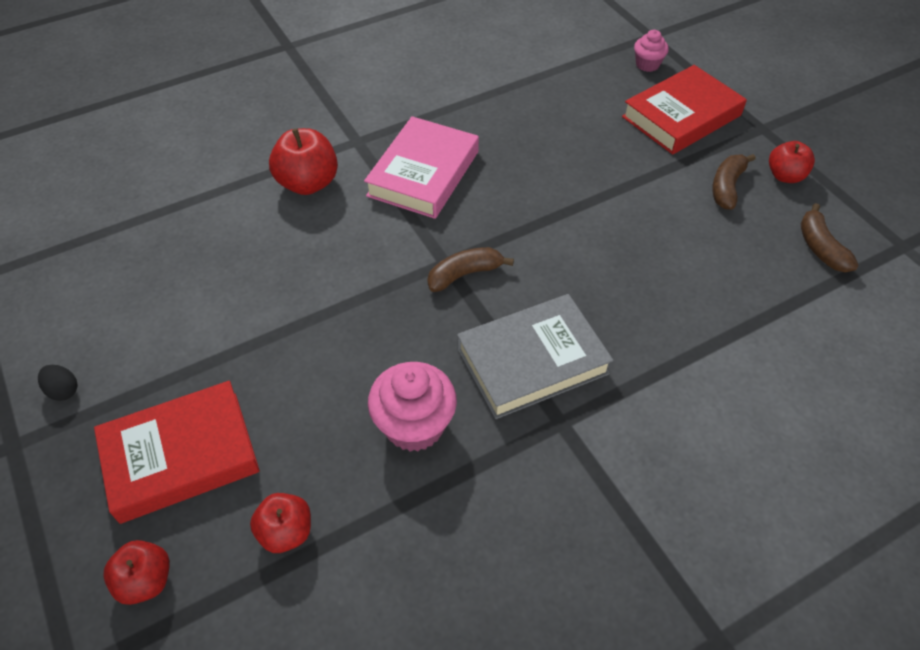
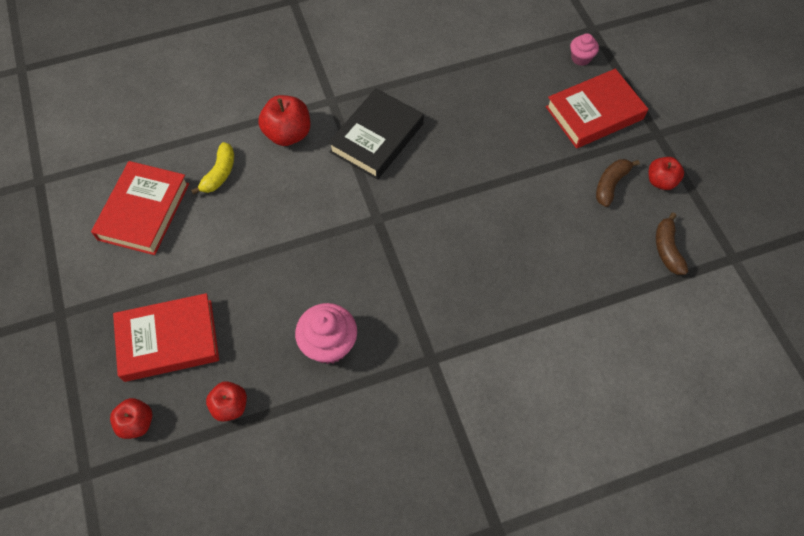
camera: 10 degrees right, 10 degrees up
black egg [38,365,78,401] -> none
pink book [364,116,479,219] -> black book [328,88,424,180]
brown banana [427,247,514,292] -> none
grey book [457,294,614,419] -> none
none -> red book [91,161,189,255]
none -> yellow banana [191,142,234,195]

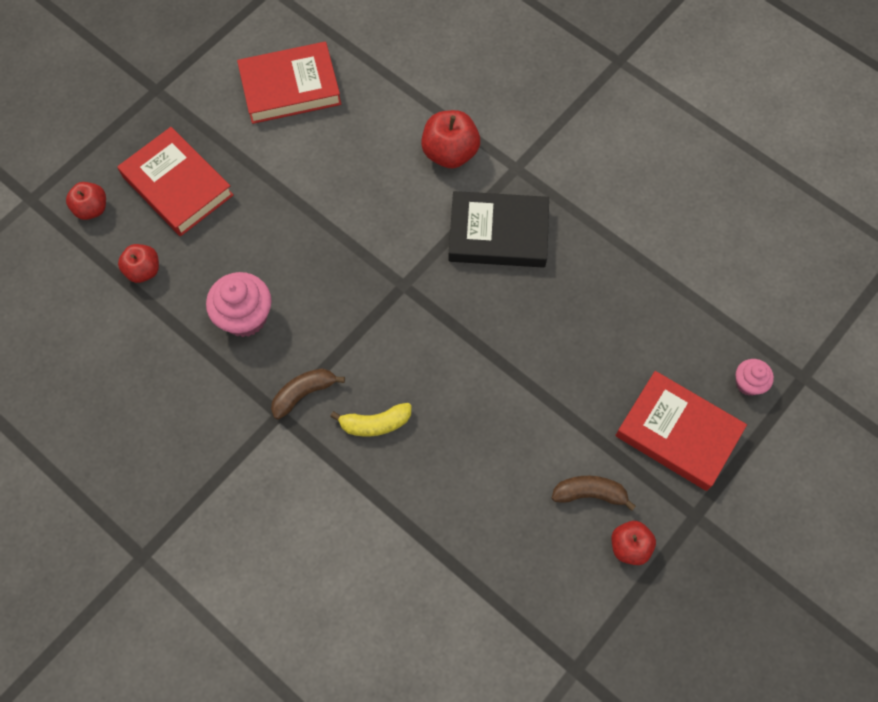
camera: 60 degrees right, 5 degrees up
yellow banana [191,142,234,195] -> yellow banana moved to [330,403,411,436]
brown banana [656,212,688,275] -> brown banana moved to [271,369,345,420]

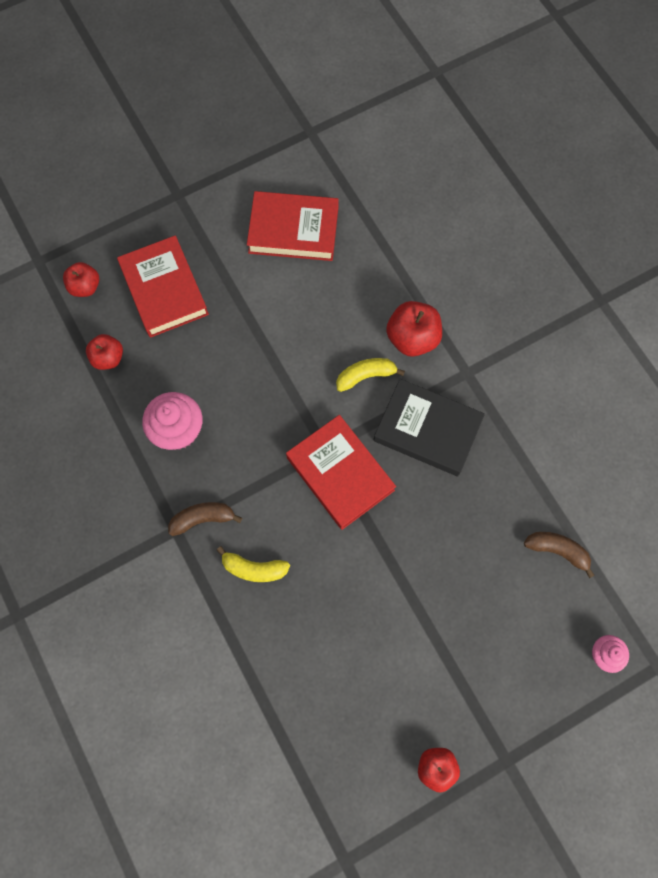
camera: 20 degrees right, 5 degrees up
brown banana [552,476,636,511] -> brown banana moved to [524,532,595,578]
red book [615,371,747,491] -> red book moved to [286,415,396,530]
none -> yellow banana [336,358,405,392]

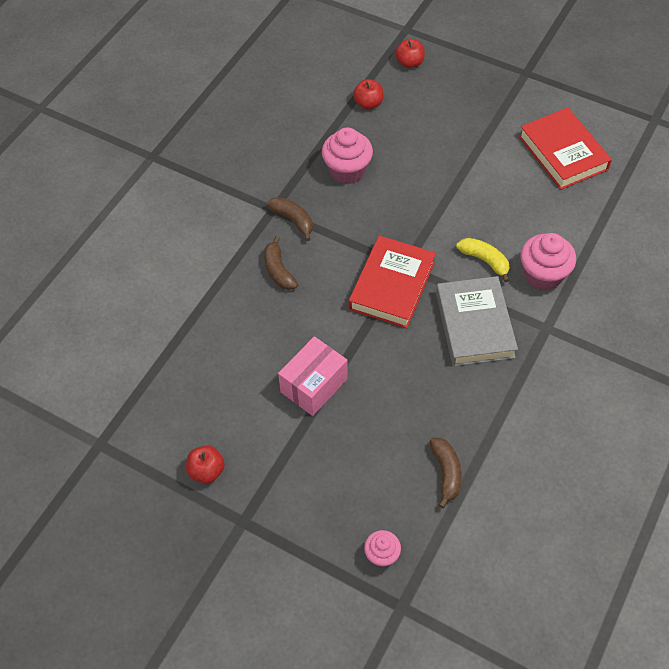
camera: 60 degrees right, 15 degrees down
red book [117,235,209,338] -> none
yellow banana [217,546,290,582] -> brown banana [264,236,298,290]
black book [373,379,485,476] -> grey book [436,276,518,366]
red apple [386,301,442,357] -> pink cupcake [521,233,576,290]
none -> pink box [278,336,348,416]

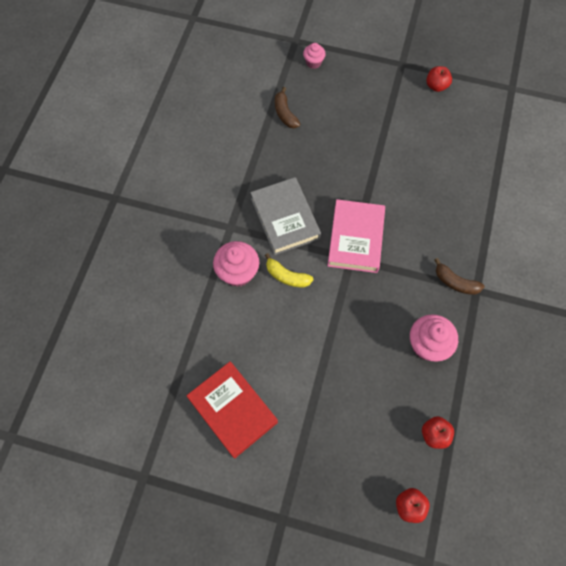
camera: 165 degrees right, 10 degrees up
brown banana [264,236,298,290] -> none
pink box [278,336,348,416] -> none
red book [349,235,436,328] -> pink book [328,199,385,273]

